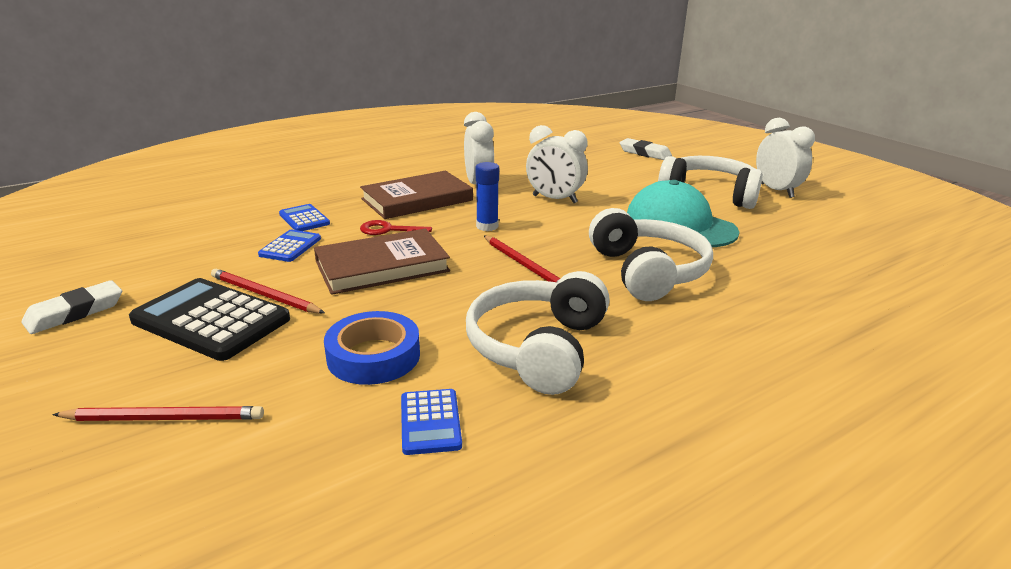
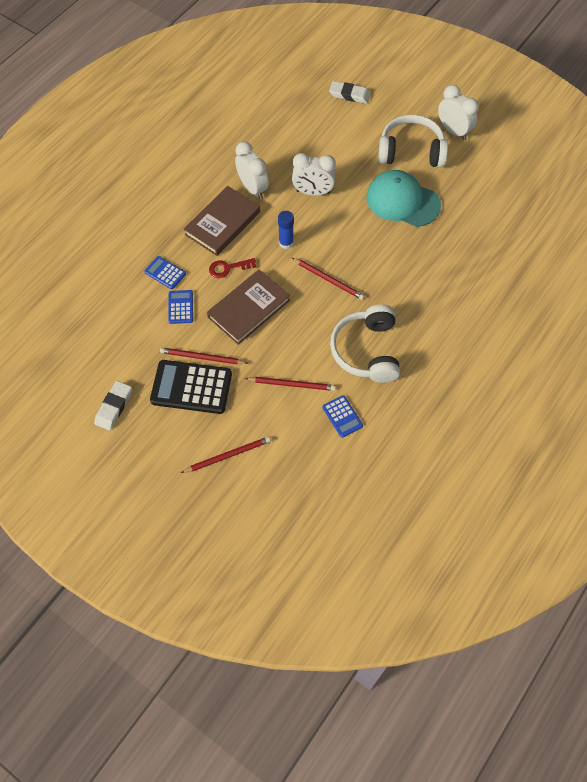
camera: 20 degrees left, 35 degrees up
blue tape [324,311,420,385] -> red pencil [245,377,336,391]
white headphones [589,208,713,301] -> none

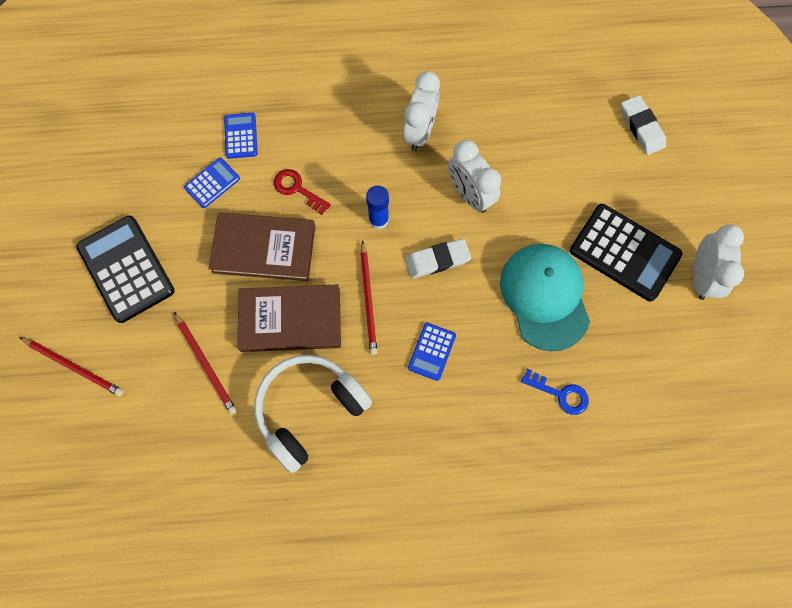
camera: 50 degrees right, 10 degrees up
white eraser [94,381,132,431] -> white eraser moved to [405,239,471,279]
red pencil [160,348,248,364] -> none
brown book [184,186,260,256] -> brown book moved to [237,284,341,352]
blue calculator [323,395,363,438] -> blue calculator moved to [408,323,456,381]
white headphones [378,115,448,167] -> black calculator [570,204,682,301]
none -> blue key [521,369,589,415]

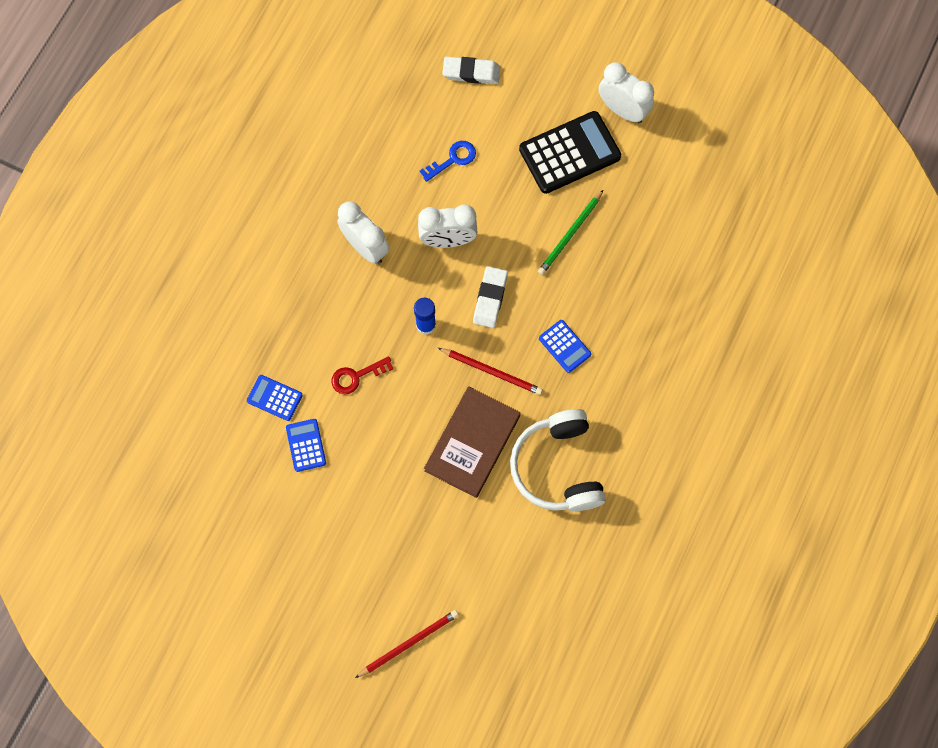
camera: 60 degrees left, 0 degrees up
black calculator [76,216,175,323] -> none
red pencil [174,312,237,415] -> none
brown book [208,213,315,281] -> none
turquoise cap [500,244,590,352] -> green pencil [538,190,603,275]
blue key [521,369,589,415] -> blue key moved to [420,141,476,182]

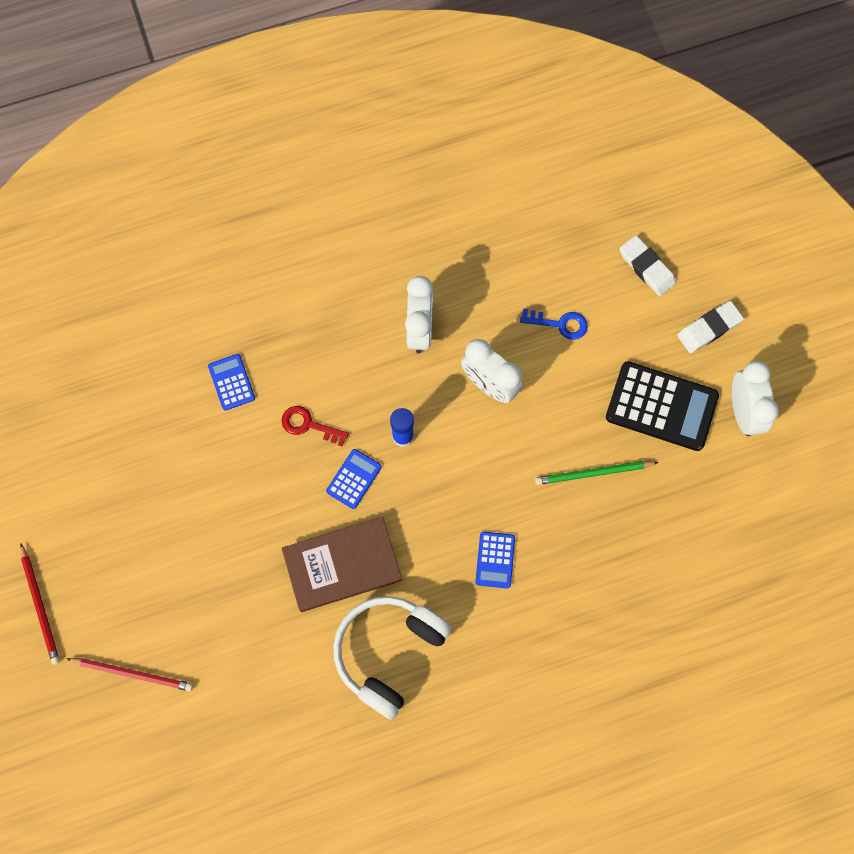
camera: 45 degrees right, 0 degrees up
blue calculator [286,419,326,472] -> blue calculator moved to [326,449,382,509]
red pencil [438,348,543,395] -> red pencil moved to [20,544,60,665]
white eraser [473,266,508,328] -> white eraser moved to [677,301,744,353]

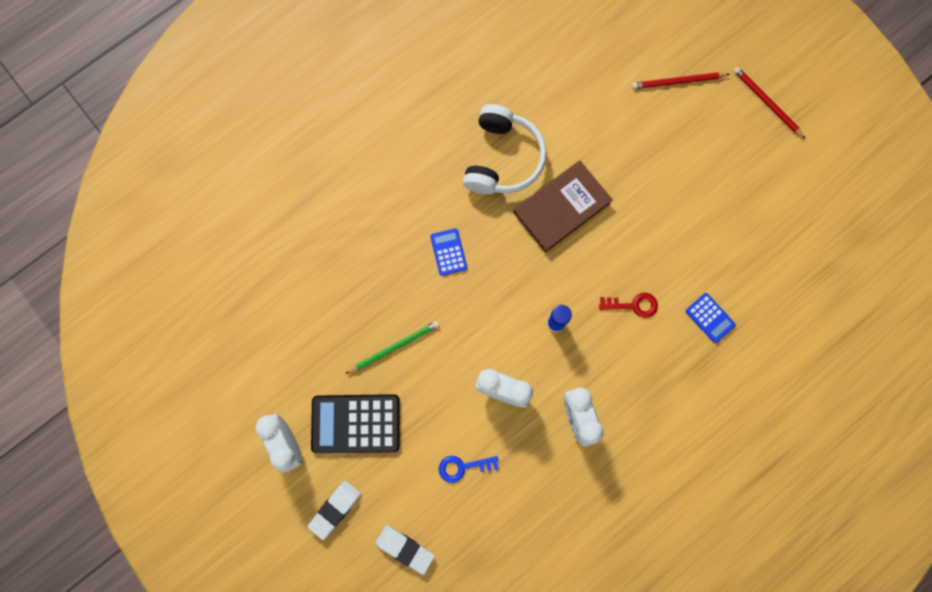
camera: 160 degrees right, 5 degrees up
blue calculator [326,449,382,509] -> none

